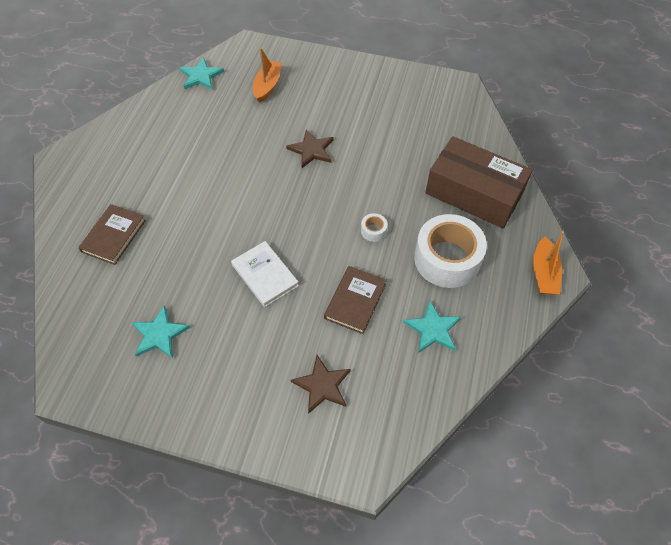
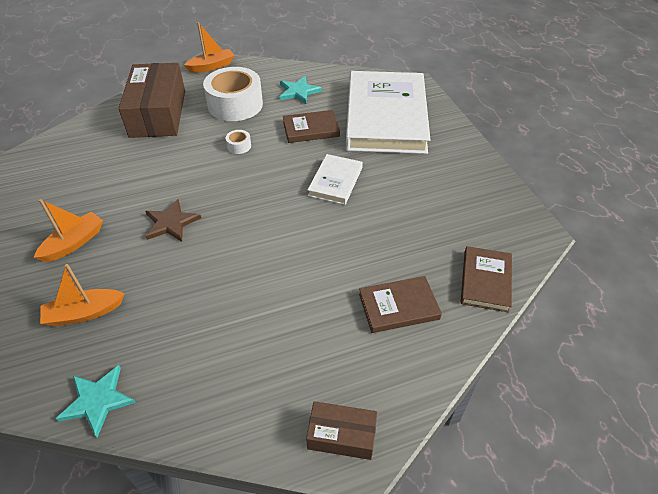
camera: 125 degrees left, 10 degrees down
turquoise star [132,305,190,358] -> none
brown star [291,355,351,414] -> white book [346,71,430,154]
none -> orange boat [33,199,103,262]
none -> brown box [306,401,377,460]
none -> brown book [461,246,512,313]

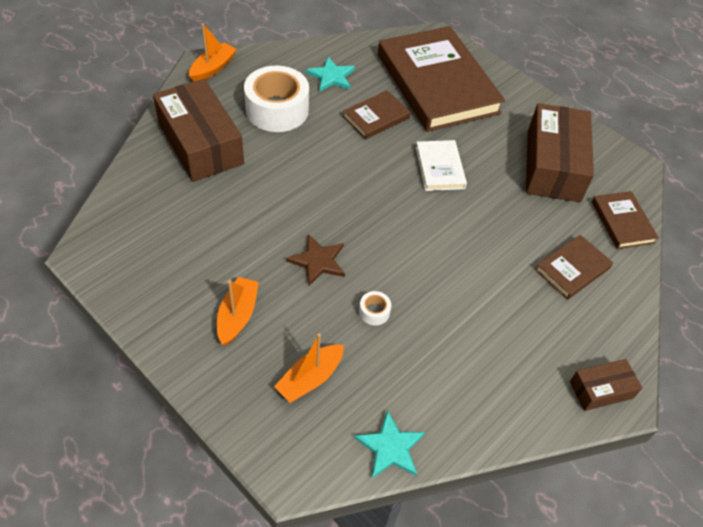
camera: 30 degrees left, 5 degrees up
white tape [226,130,251,154] -> white tape moved to [359,291,391,325]
white book [346,71,430,154] -> brown book [378,26,505,132]
none -> brown box [526,103,594,202]

